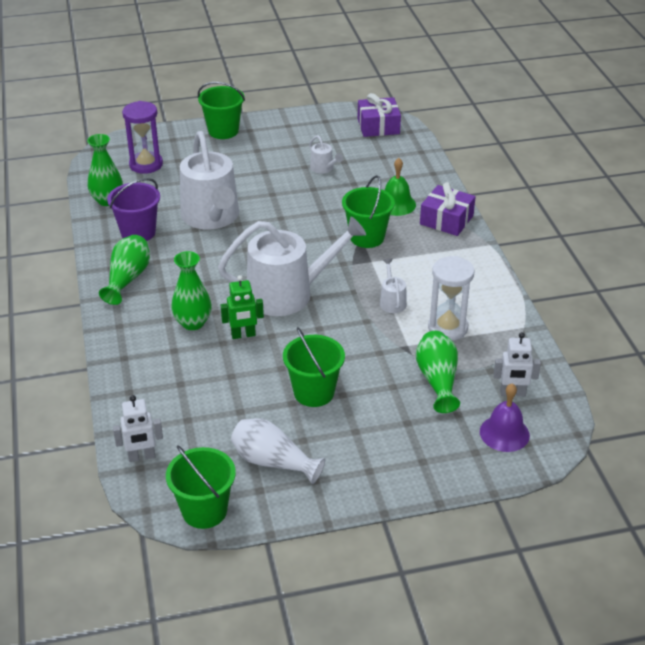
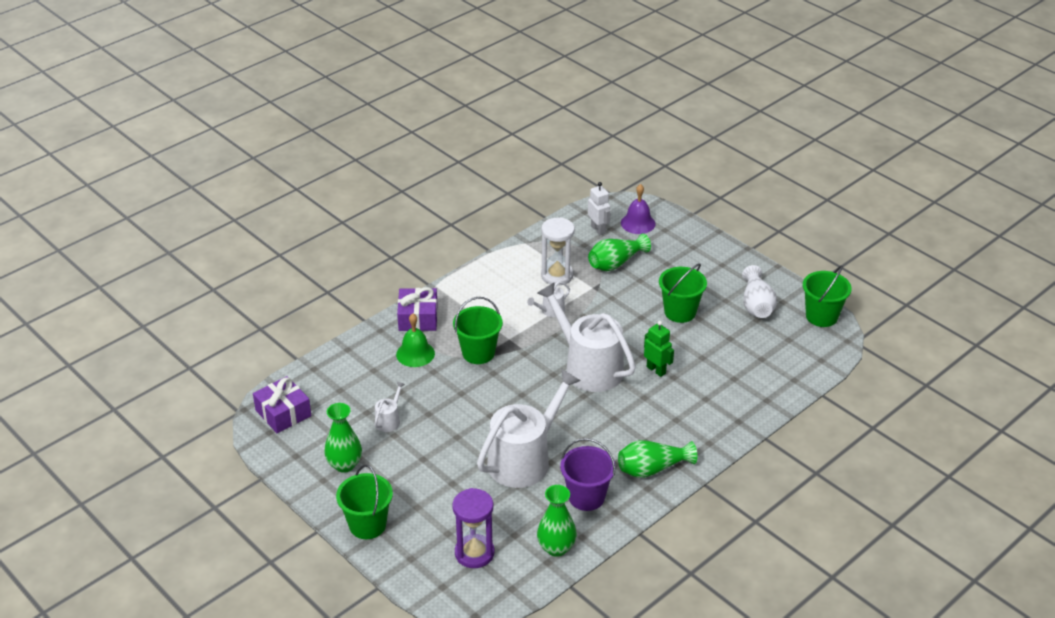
camera: 120 degrees left, 0 degrees up
white robot [113,395,163,462] -> none
green vase [171,251,212,330] -> green vase moved to [324,403,362,473]

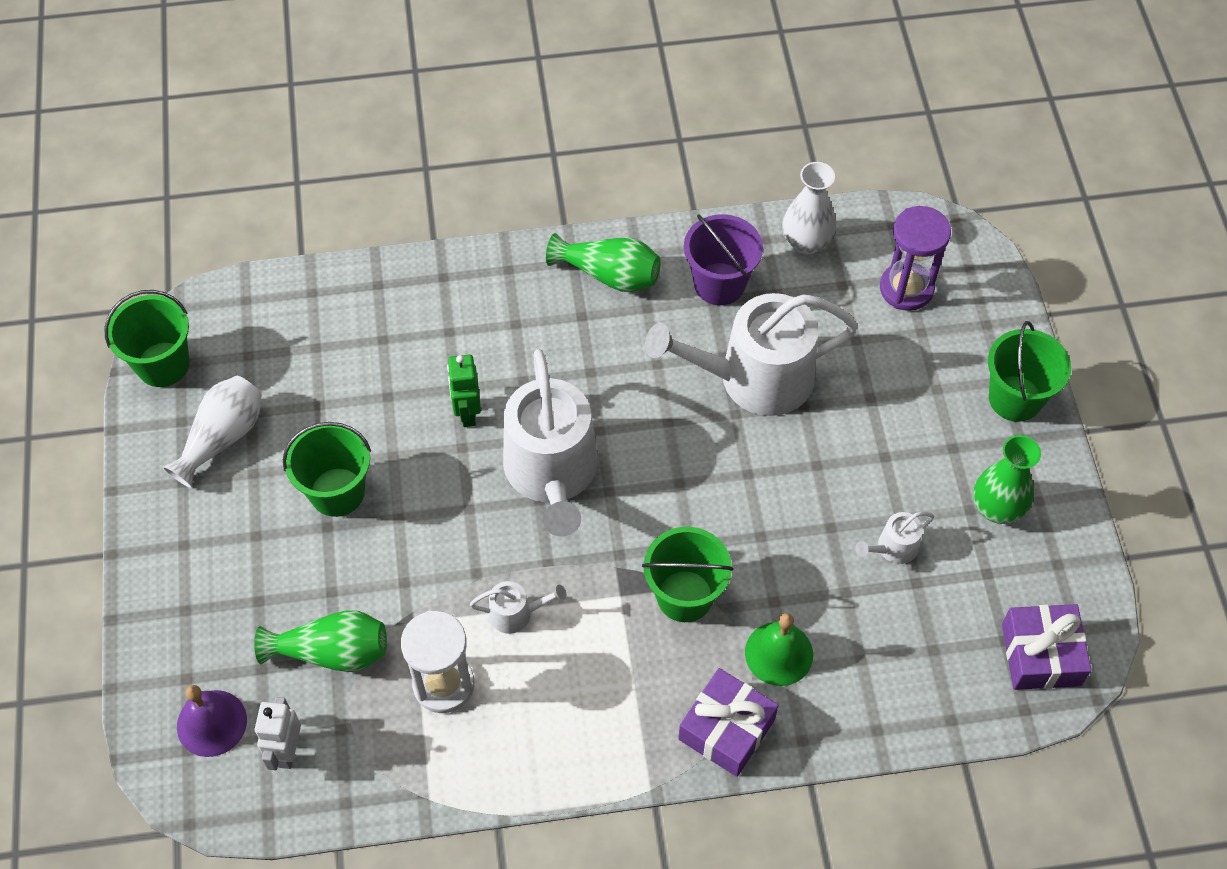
camera: 145 degrees left, 20 degrees up
green vase [537,485,577,557] -> white vase [782,162,836,255]

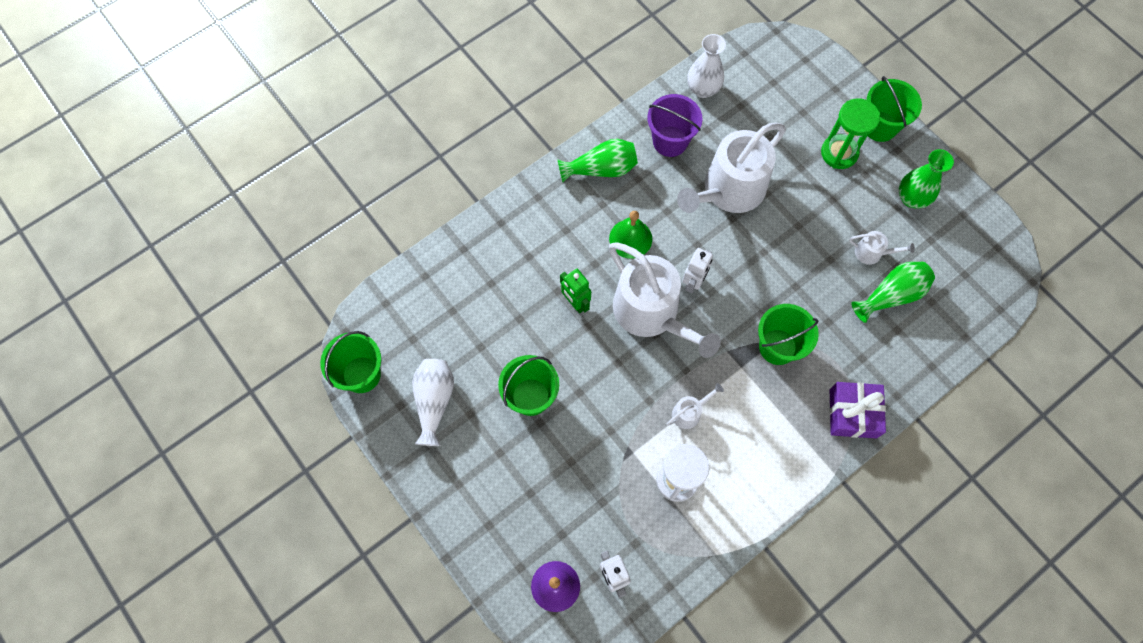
camera: 30 degrees left, 10 degrees up
green vase [254,610,387,672] -> green vase moved to [852,262,935,323]
green bell [745,613,813,686] -> green bell moved to [609,211,652,259]
white watering can [855,512,934,564] -> white watering can turned 105 degrees counterclockwise [849,231,915,265]
purple hourglass [880,206,951,311] -> none
purple gift [1002,604,1091,690] -> none
none -> white robot [682,248,713,293]
none -> green hourglass [821,98,880,169]

